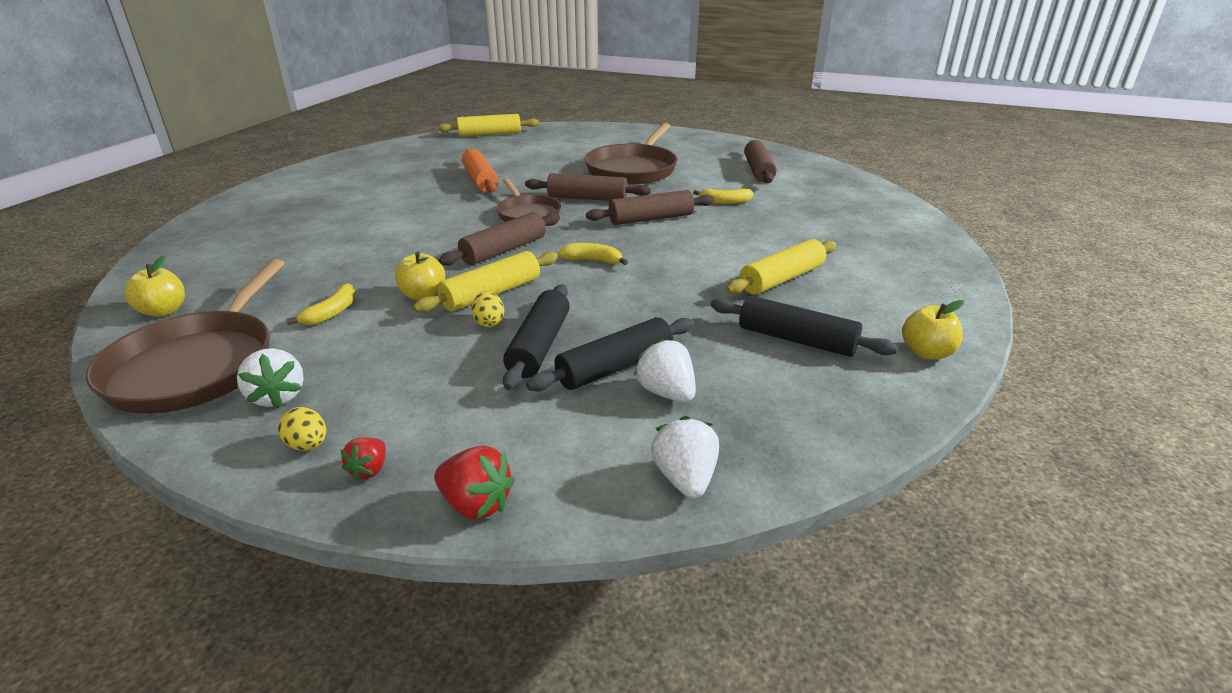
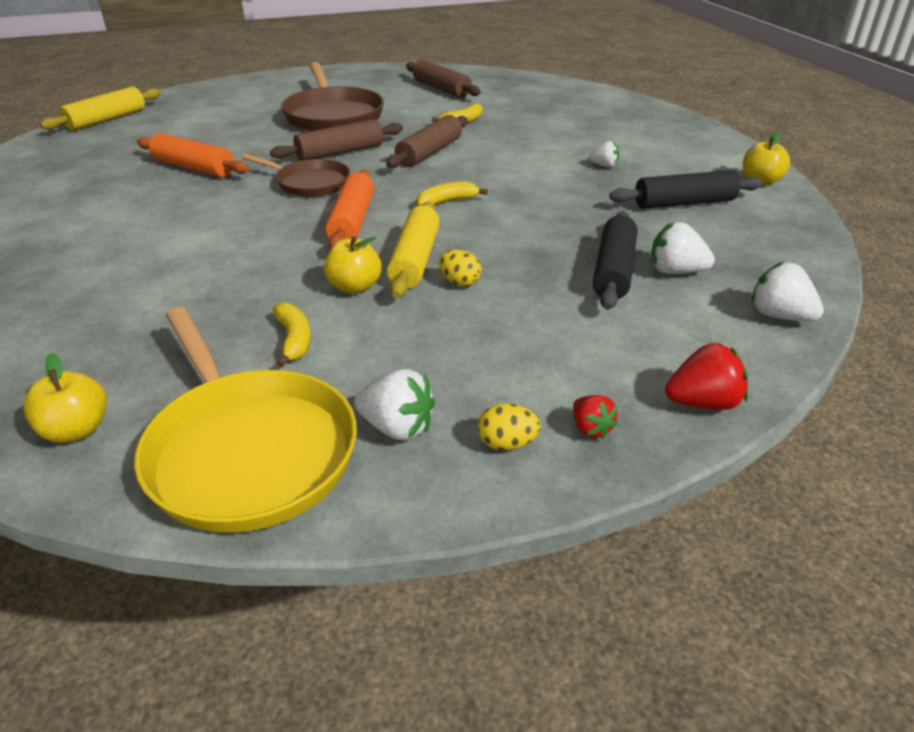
camera: 40 degrees left, 5 degrees up
brown pan [86,259,285,414] -> yellow pan [134,307,357,533]
brown rolling pin [438,212,560,266] -> orange rolling pin [325,170,374,248]
black rolling pin [503,284,570,390] -> none
yellow rolling pin [725,239,836,295] -> white strawberry [589,141,619,168]

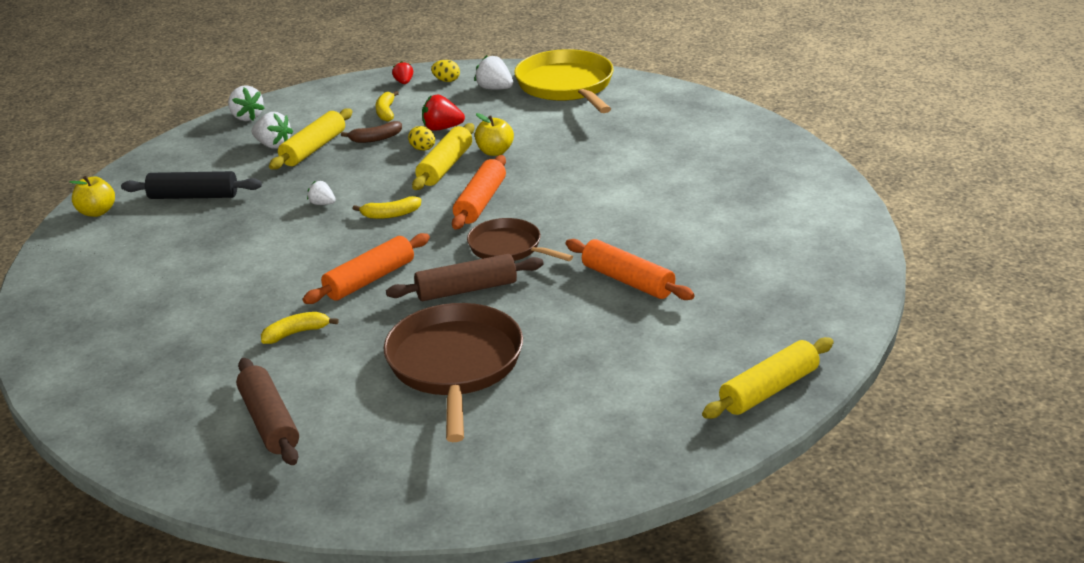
camera: 165 degrees left, 5 degrees down
yellow apple [23,353,107,443] -> none
yellow banana [273,302,311,367] -> yellow banana moved to [375,91,399,122]
brown rolling pin [386,115,467,168] -> orange rolling pin [303,233,430,304]
white strawberry [589,141,619,168] -> white strawberry moved to [307,181,336,205]
black rolling pin [593,211,637,310] -> yellow rolling pin [269,108,353,170]
red strawberry [665,343,748,410] -> red strawberry moved to [422,95,465,131]
none -> brown banana [341,121,402,143]

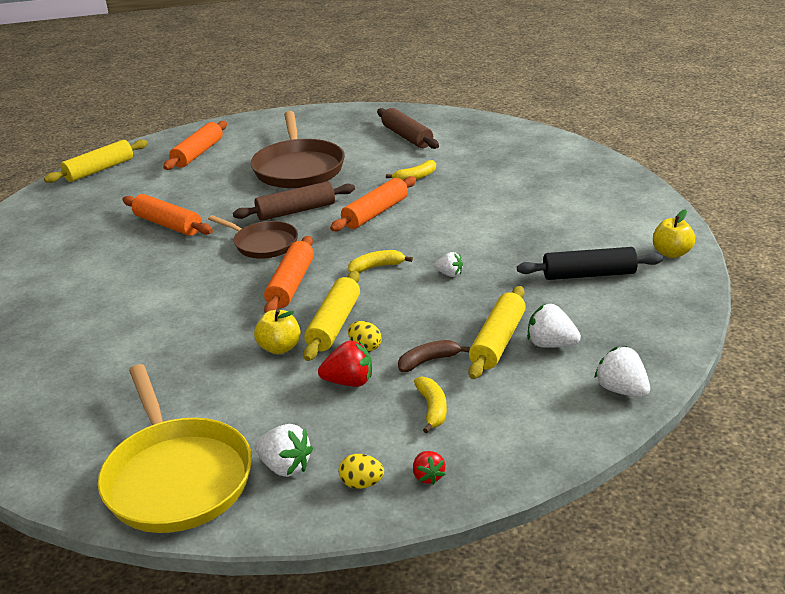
camera: 175 degrees right, 0 degrees up
none -> orange rolling pin [163,121,227,170]

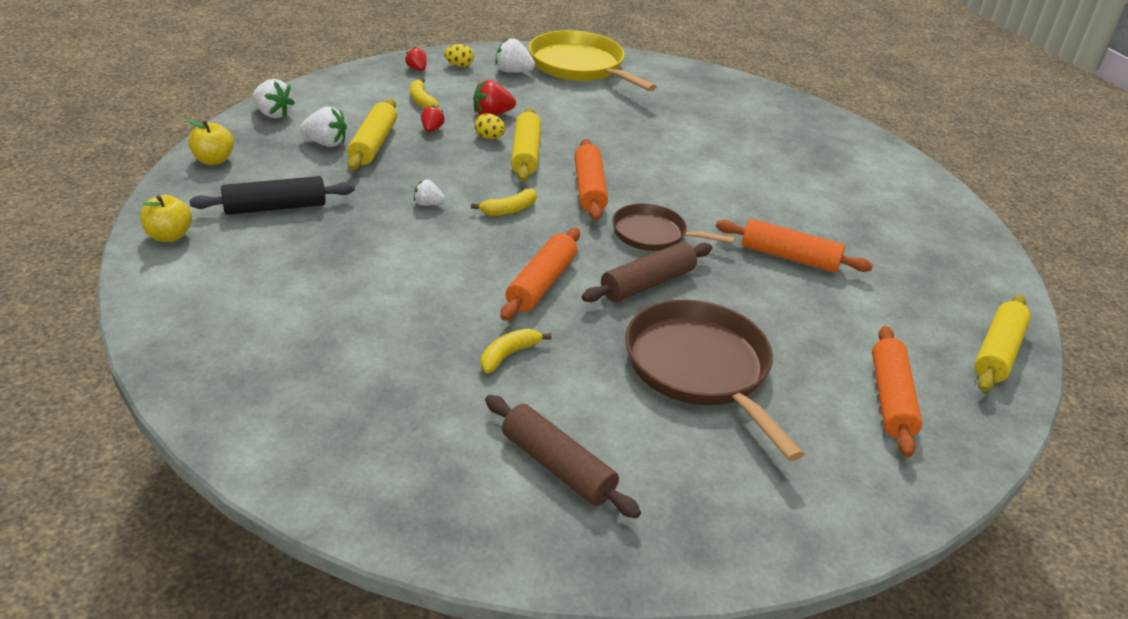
camera: 160 degrees right, 5 degrees up
yellow apple [254,309,301,354] -> yellow apple moved to [187,119,234,165]
brown banana [398,340,470,372] -> red strawberry [421,105,445,132]

